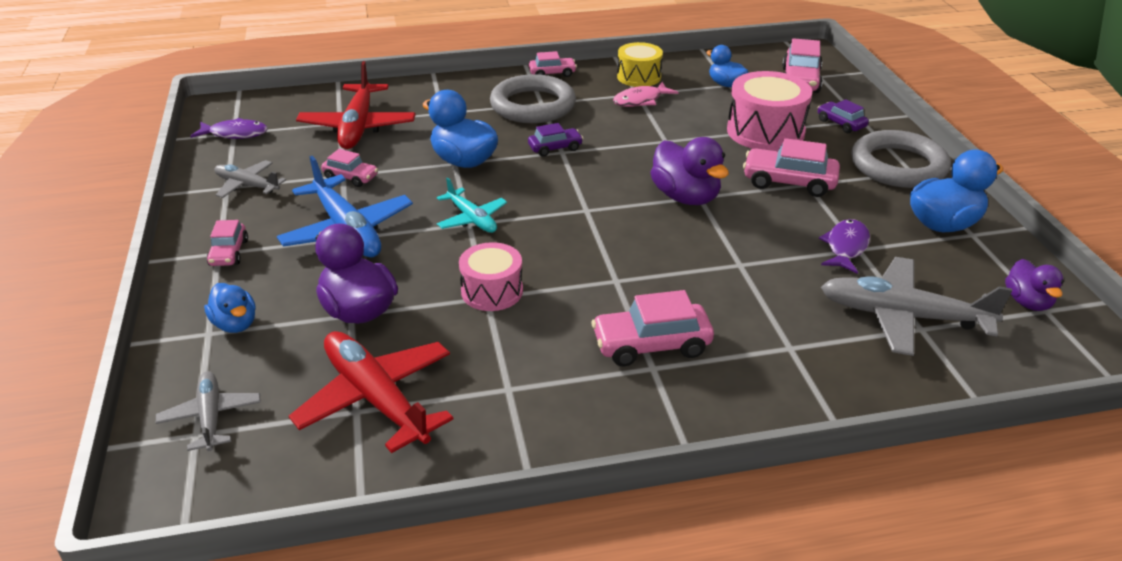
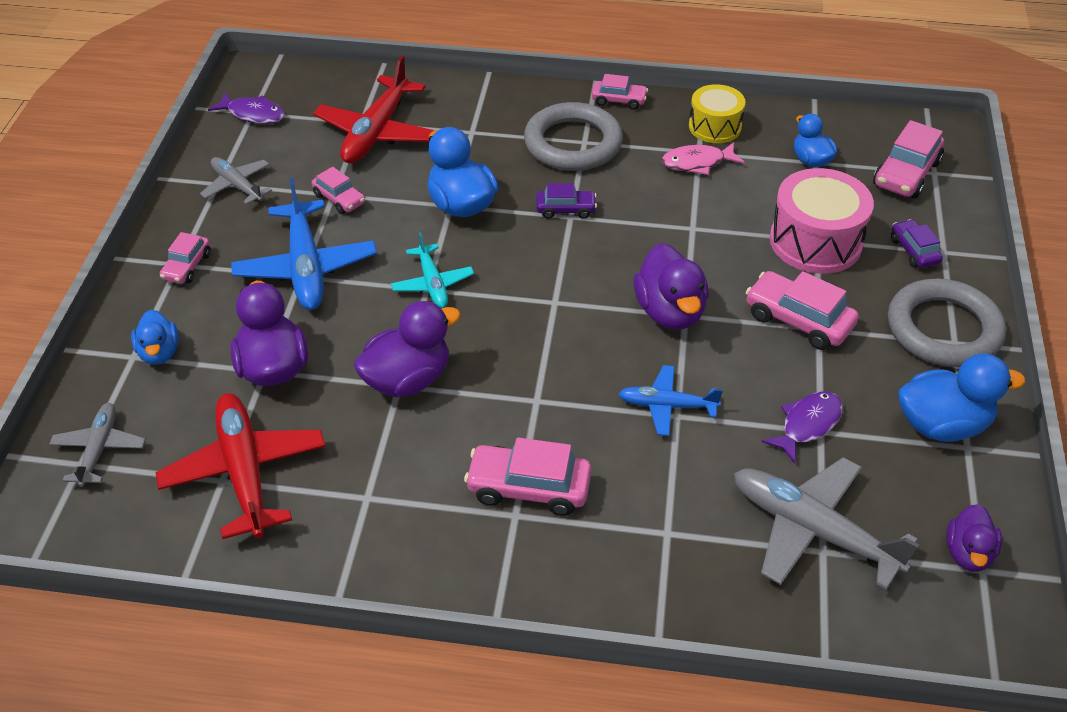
camera: 20 degrees right, 10 degrees up
pink drum [459,242,523,311] -> purple duck [354,301,461,397]
none -> blue plane [619,365,723,436]

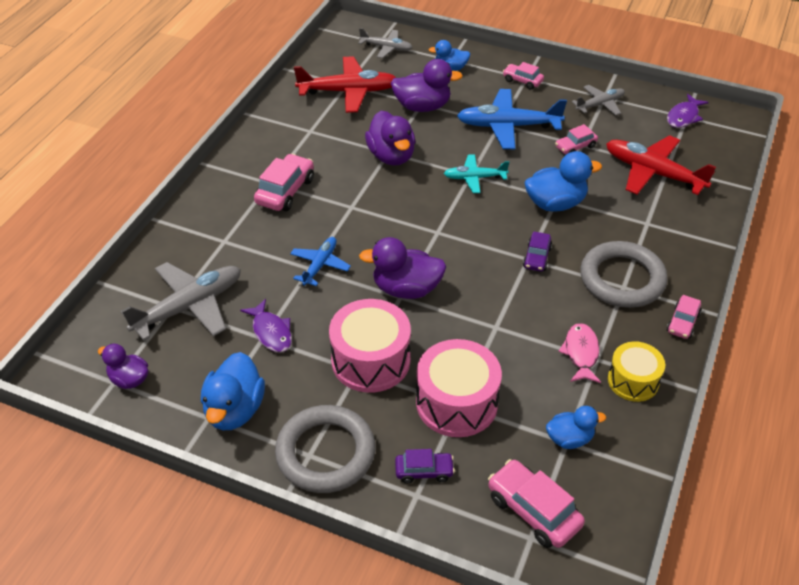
camera: 105 degrees right, 0 degrees up
pink car [746,271,859,350] -> pink drum [329,299,411,393]

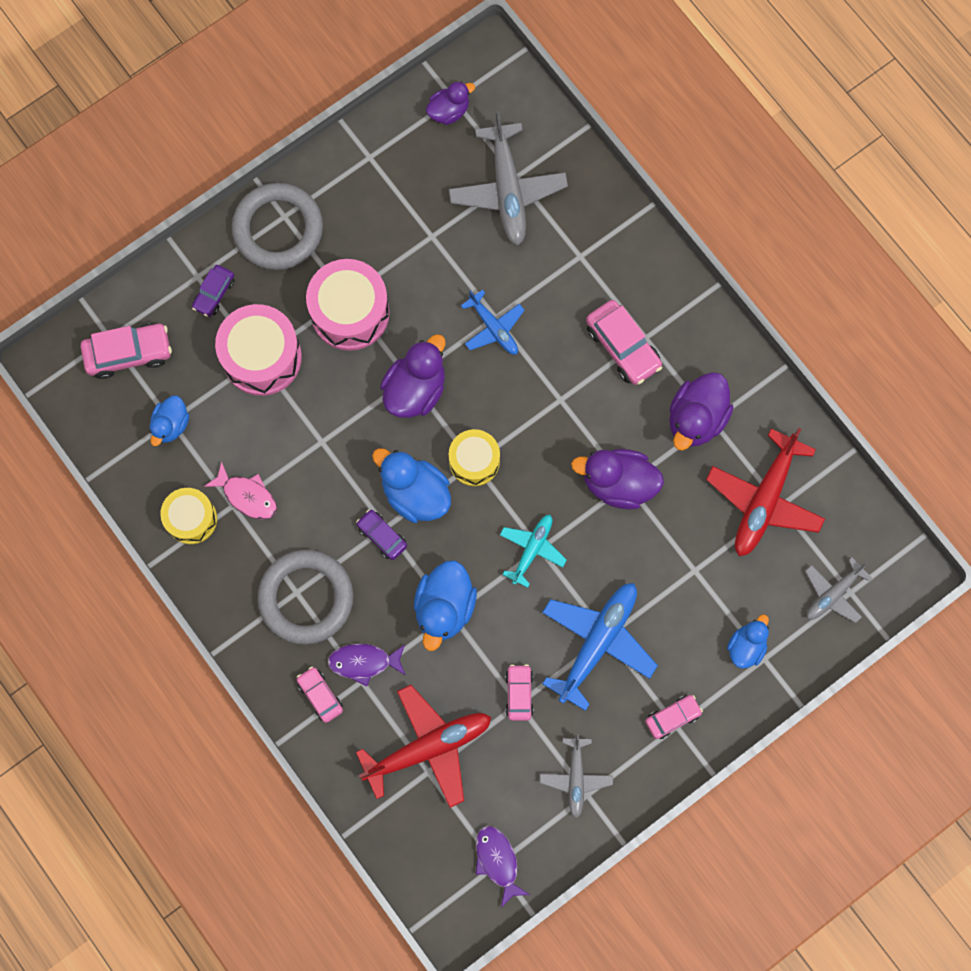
camera: 120 degrees right, 30 degrees up
blue duck [201,352,265,430] -> blue duck moved to [372,448,451,523]
purple fish [240,299,292,352] -> purple fish moved to [328,643,406,686]
purple duck [391,59,463,112] -> purple duck moved to [669,372,734,451]
pink car [667,295,701,339] -> pink car moved to [297,666,343,723]
none -> yellow drum [449,429,500,486]

